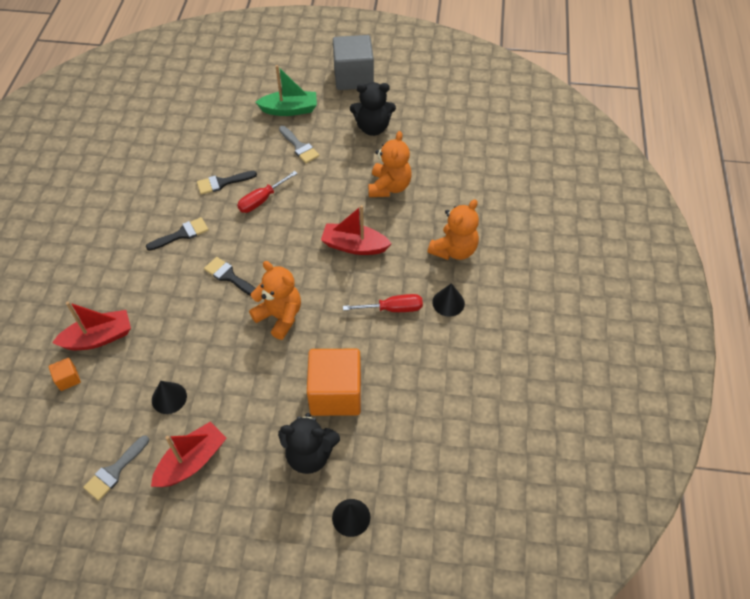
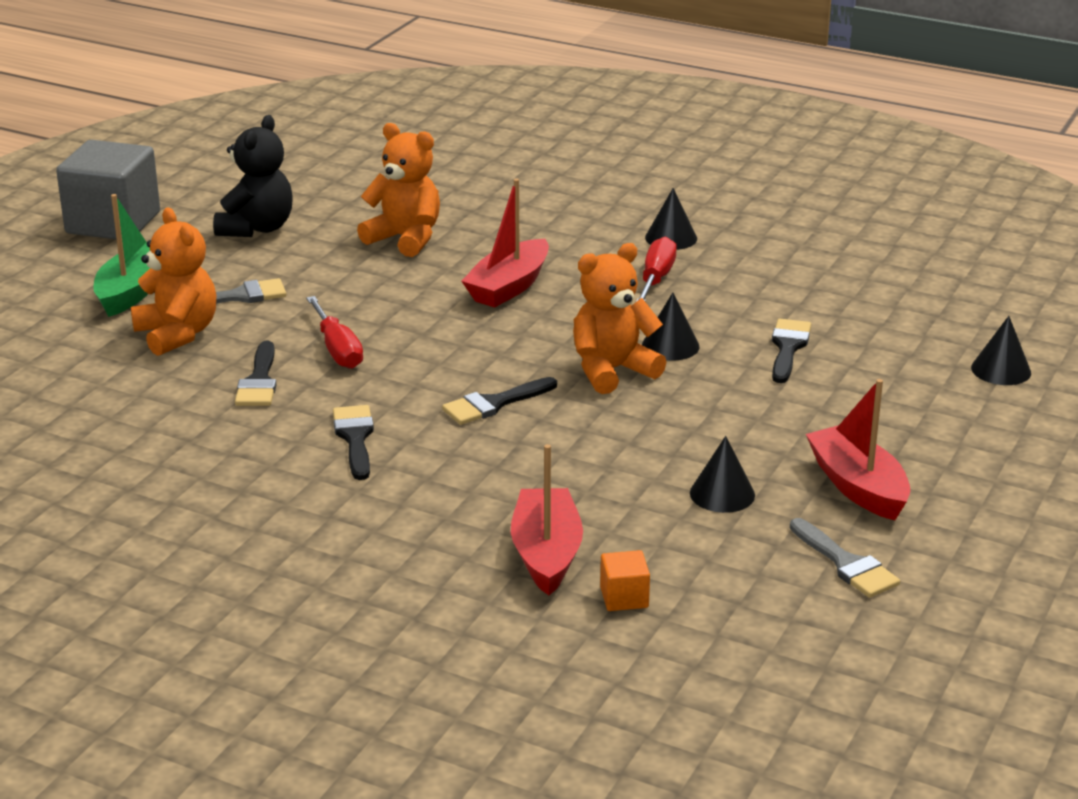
camera: 70 degrees left, 25 degrees down
black teddy bear [278,413,340,474] -> none
orange cube [307,349,361,416] -> black brush [772,318,811,383]
orange teddy bear [427,199,479,260] -> orange teddy bear moved to [131,208,216,356]
none -> black cone [642,292,700,361]

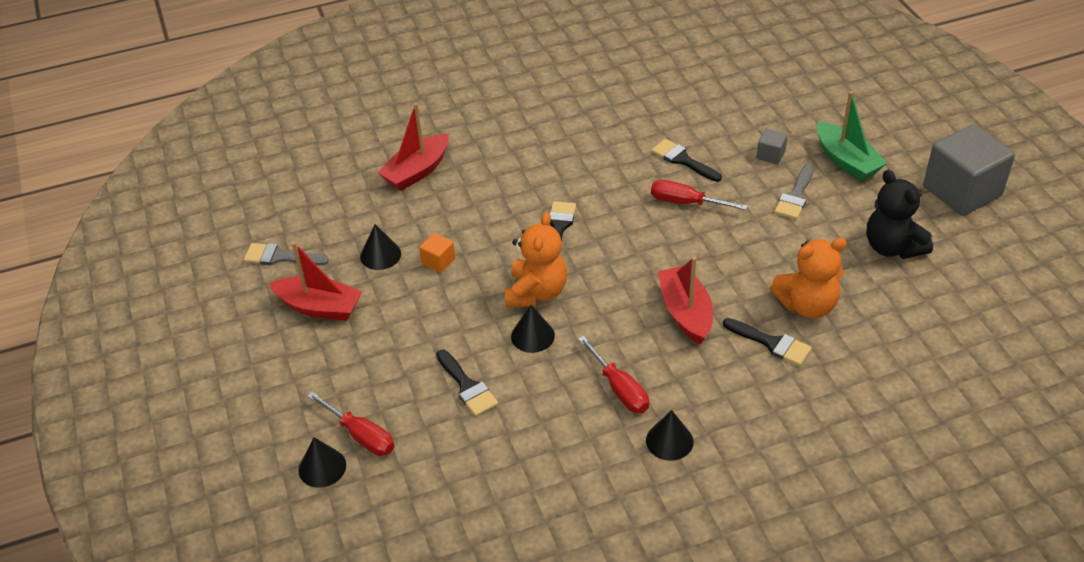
camera: 135 degrees right, 15 degrees up
orange teddy bear [131,208,216,356] -> grey cube [757,129,788,164]
black brush [333,405,374,480] -> black brush moved to [723,318,812,366]
red boat [511,444,583,595] -> red boat turned 90 degrees clockwise [377,103,449,191]
orange cube [600,550,650,611] -> orange cube moved to [419,233,455,273]
none -> red screwdriver [307,392,394,456]

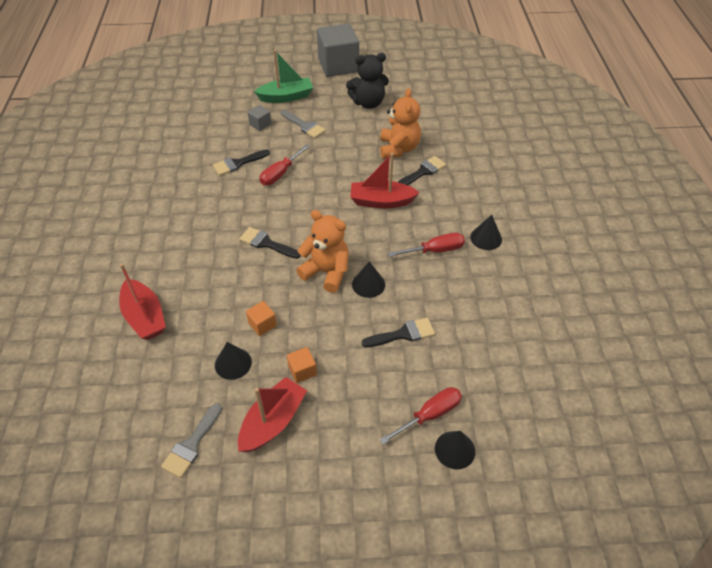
camera: 75 degrees left, 5 degrees up
none -> orange cube [287,347,317,383]

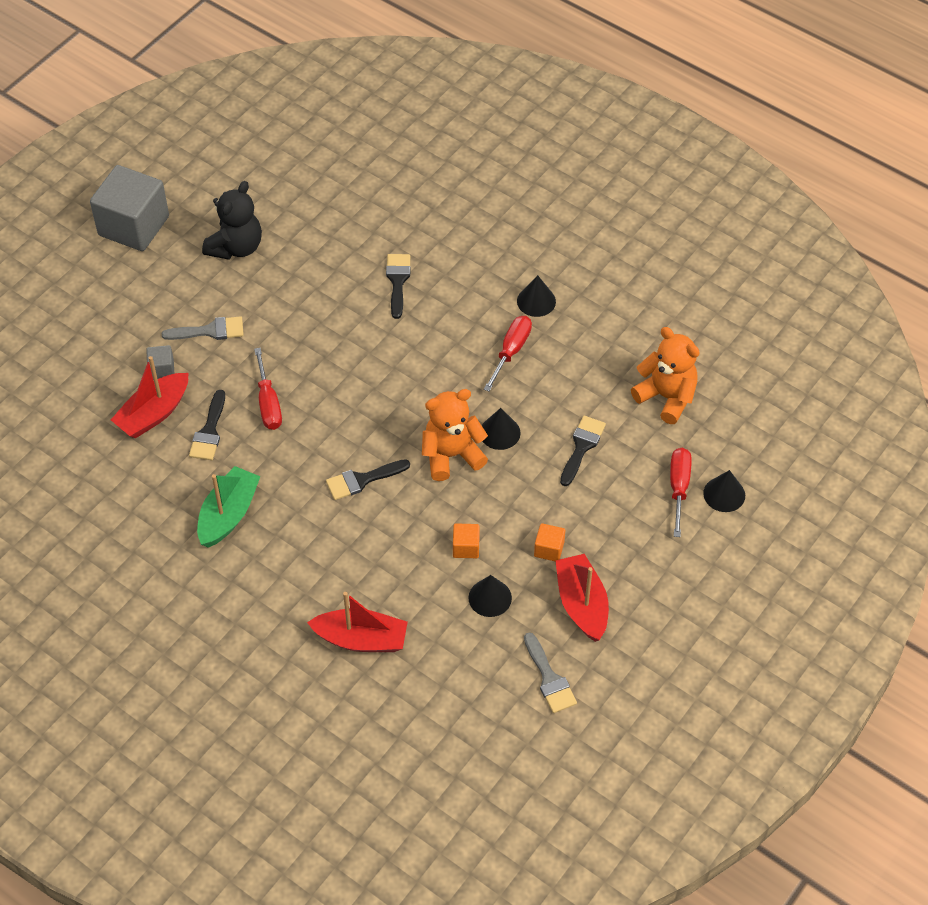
camera: 50 degrees left, 5 degrees up
green boat [254,50,313,103] -> green boat moved to [197,466,261,548]
red boat [350,153,419,209] -> red boat moved to [111,356,188,438]
orange teddy bear [380,88,421,159] -> orange teddy bear moved to [631,327,700,424]

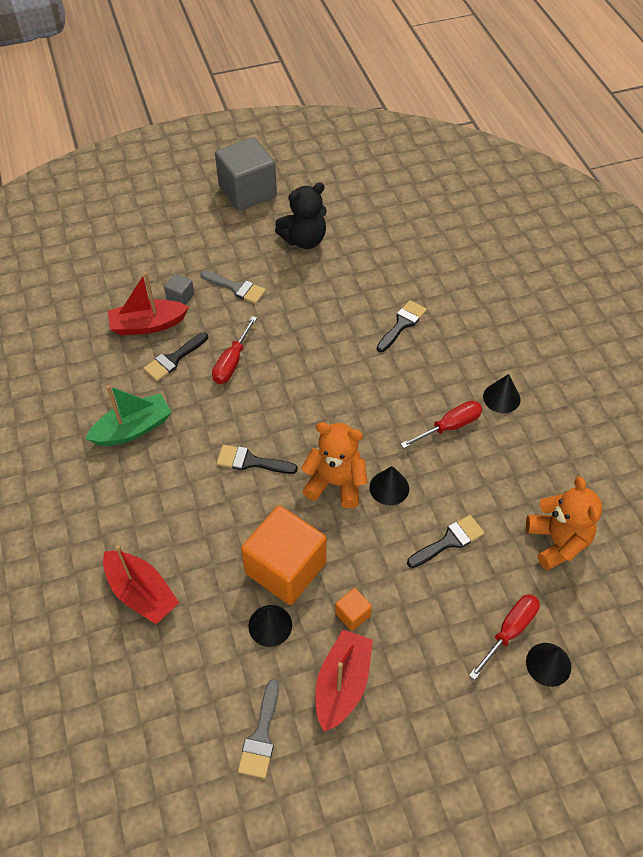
camera: 35 degrees right, 0 degrees up
orange cube [453,523,480,558] -> orange cube [241,505,326,605], size x2.35

